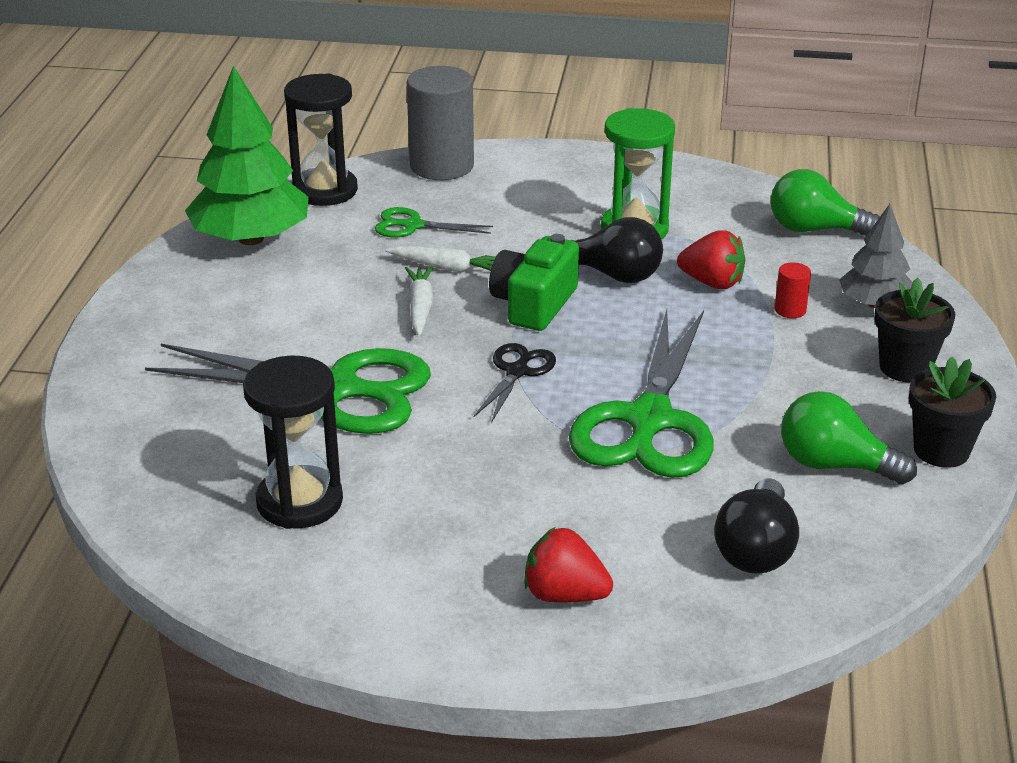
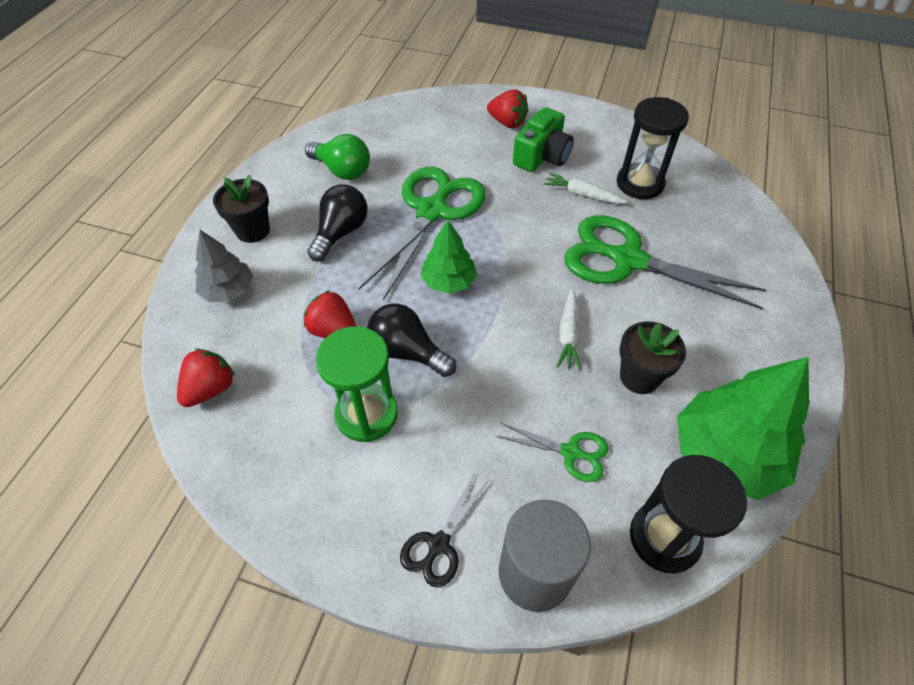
camera: 170 degrees left, 20 degrees up
white carrot [385,246,496,272] -> white carrot moved to [544,173,627,204]
black scissors [473,343,556,423] -> black scissors moved to [400,473,488,588]
green camera [489,234,579,331] -> green camera moved to [513,107,574,172]
black light bulb [714,478,799,574] -> black light bulb moved to [307,184,368,262]
green light bulb [771,169,880,235] -> red strawberry [177,348,235,407]
red cylinder [775,262,811,318] -> none
black flower pot [909,356,996,468] -> black flower pot moved to [619,321,686,394]
none -> green tree [420,220,477,293]

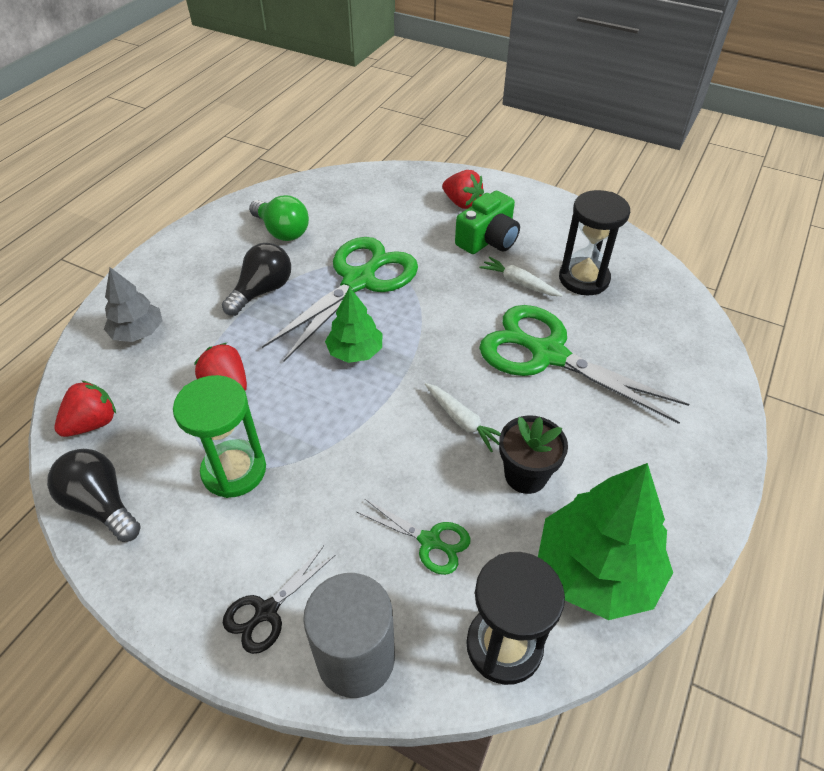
camera: 10 degrees right, 5 degrees down
black flower pot [213,175,270,243] -> none
black light bulb [367,303,456,377] -> black light bulb moved to [47,449,141,542]
white carrot [557,288,581,370] -> white carrot turned 60 degrees counterclockwise [425,383,501,452]

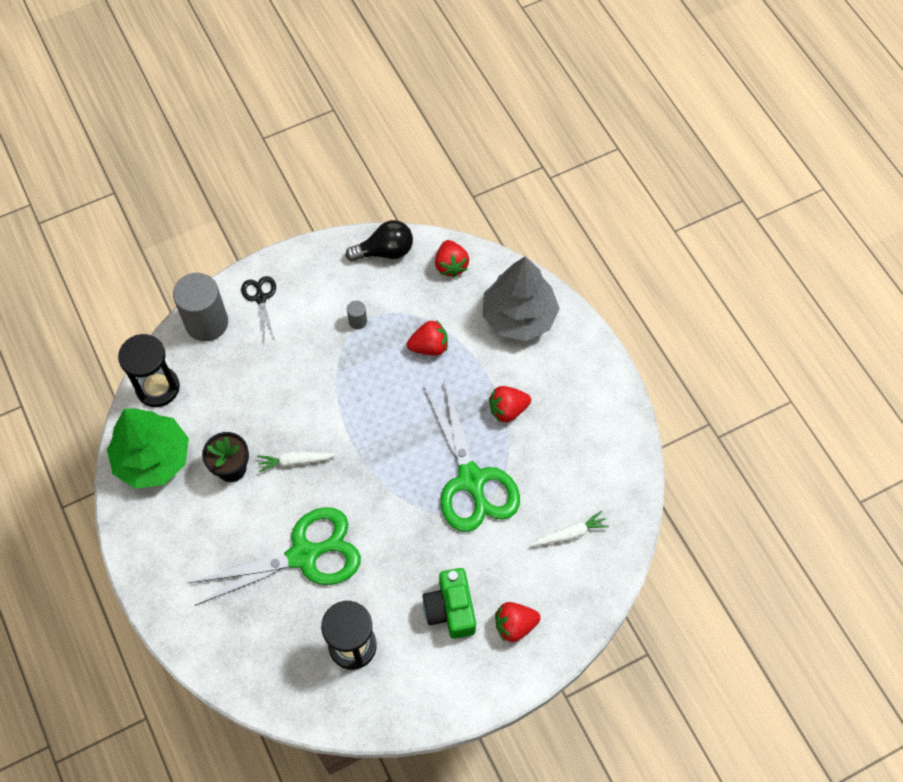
camera: 125 degrees right, 15 degrees up
grey tree [104,267,162,342] -> grey tree [483,256,560,341], size x1.74
green hourglass [173,375,266,498] -> grey cylinder [347,301,367,329]
black light bulb [222,243,291,316] -> red strawberry [489,386,531,422]
green light bulb [249,195,309,241] -> none
green tree [325,286,382,363] -> none
green scissors [357,499,471,575] -> none
white carrot [479,256,563,296] -> white carrot moved to [531,511,609,546]

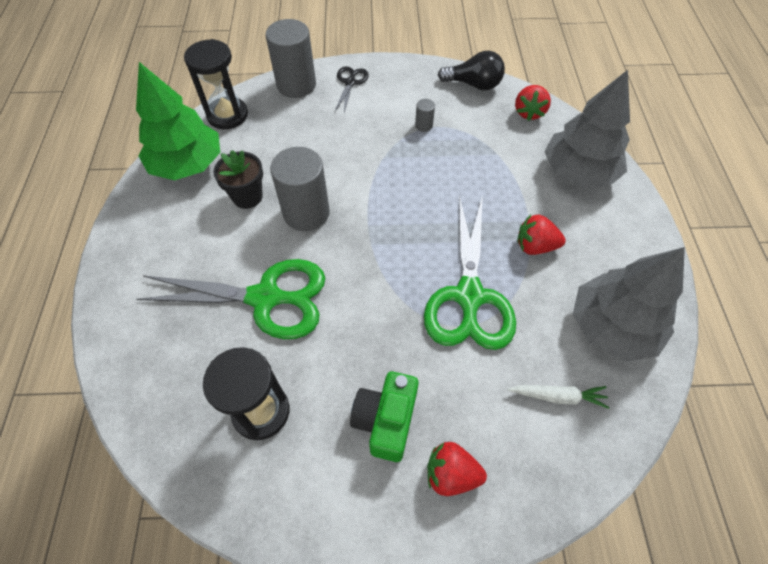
camera: 25 degrees right, 5 degrees down
white carrot [257,451,336,472] -> grey cylinder [270,147,330,231]
red strawberry [407,320,448,356] -> none
none -> grey tree [573,247,685,362]

